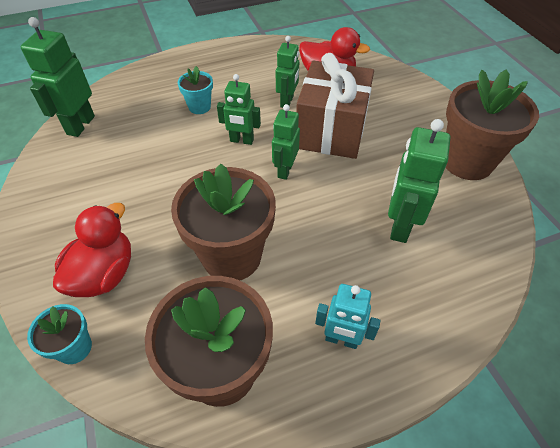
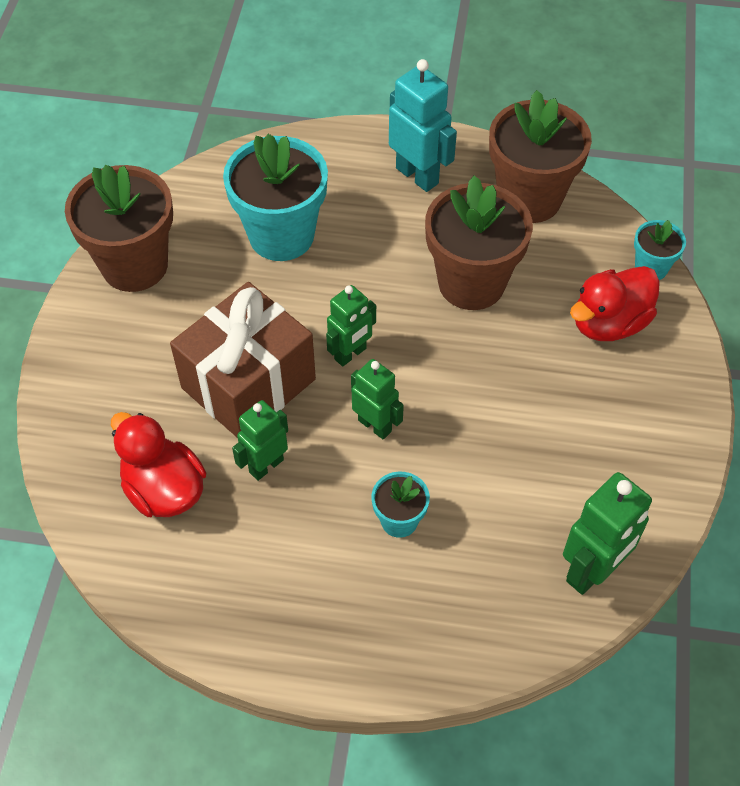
camera: 150 degrees left, 5 degrees up
turquoise robot [315,284,380,349] -> turquoise robot [389,59,457,192], size x1.51
green robot [388,119,450,243] -> turquoise flower pot [223,134,328,261]

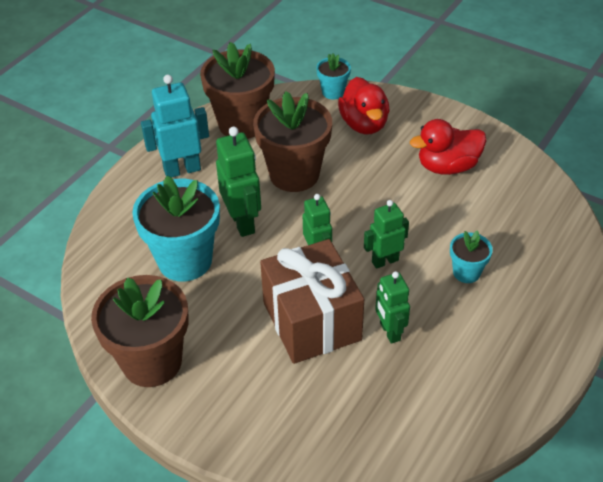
camera: 65 degrees left, 10 degrees down
red duck [111,412,206,517] -> red duck moved to [410,119,486,175]
green robot [563,472,652,595] -> green robot moved to [216,127,261,237]

